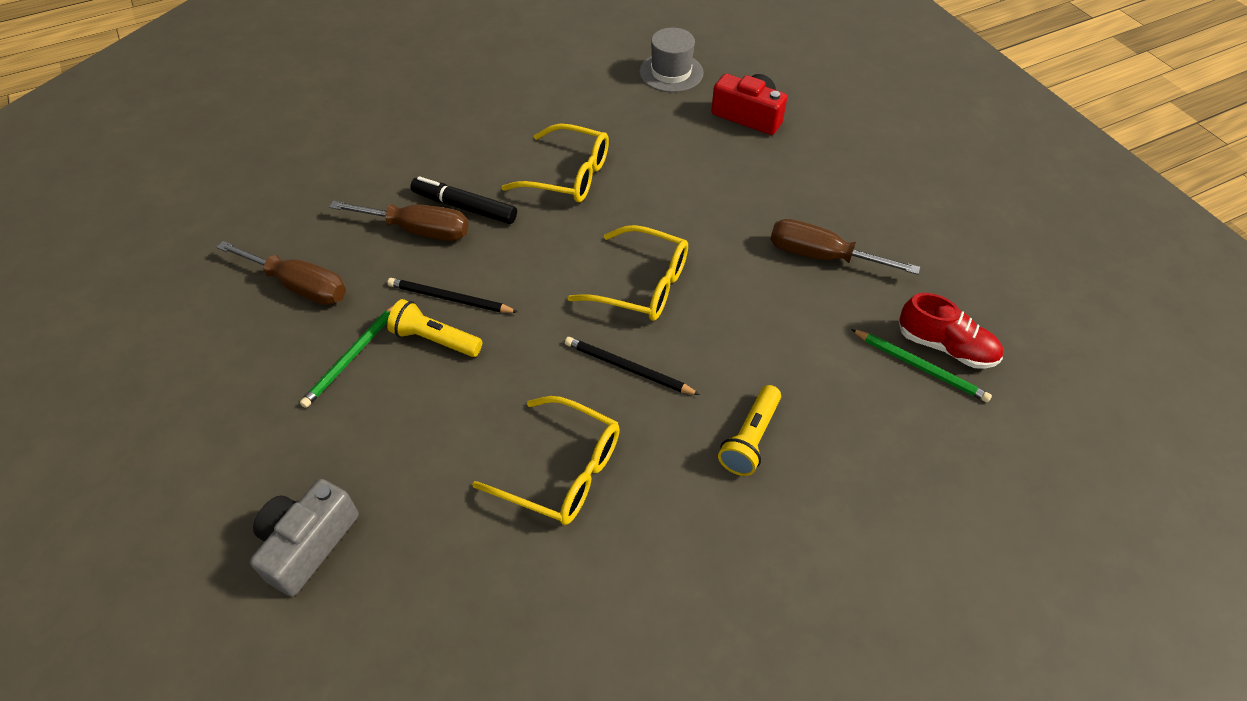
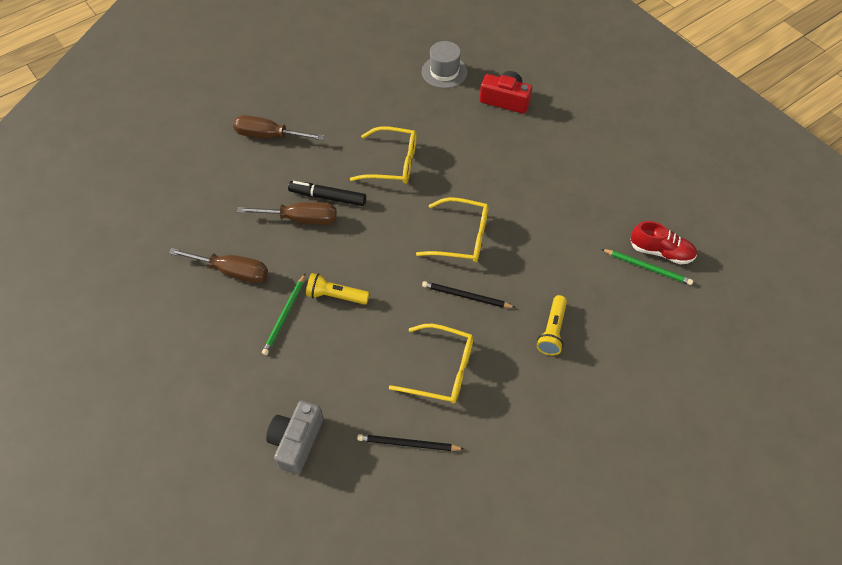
camera: 10 degrees left, 5 degrees up
black pencil [387,278,518,313] -> black pencil moved to [357,434,464,451]
brown screwdriver [770,219,920,275] -> brown screwdriver moved to [233,115,324,140]

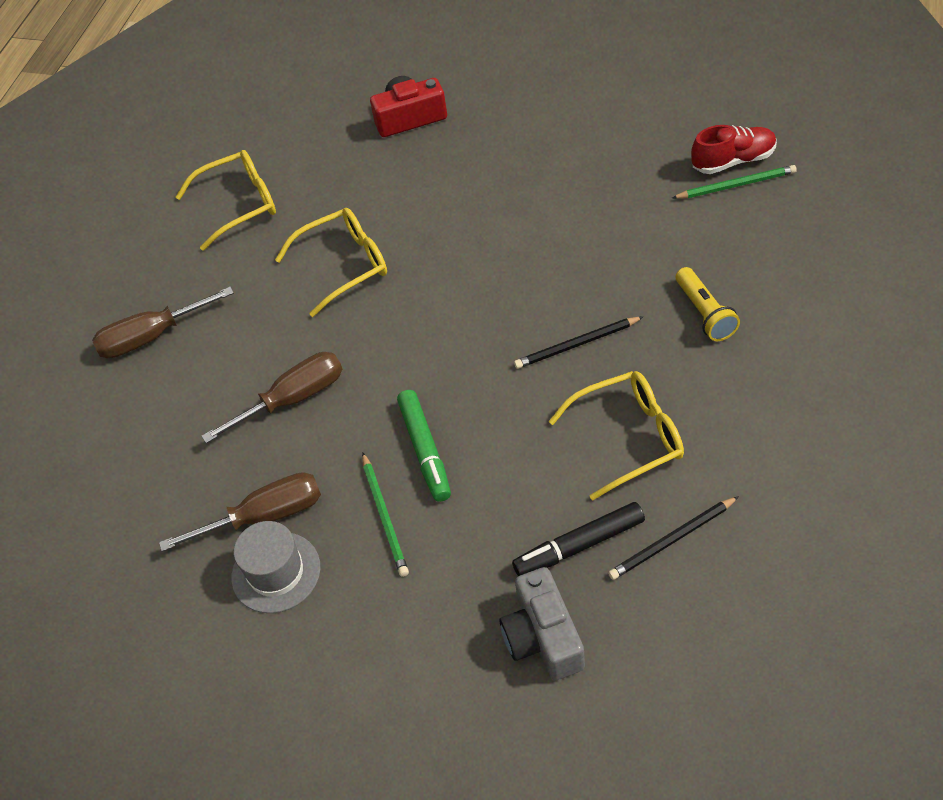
camera: 30 degrees left, 5 degrees down
black marker [288,181,366,206] -> black marker moved to [512,502,645,576]
yellow flashlight [306,273,370,305] -> green marker [397,390,451,502]
yellow glasses [416,197,489,262] -> yellow glasses moved to [176,150,276,251]
grey hat [422,41,468,88] -> grey hat moved to [231,521,320,613]

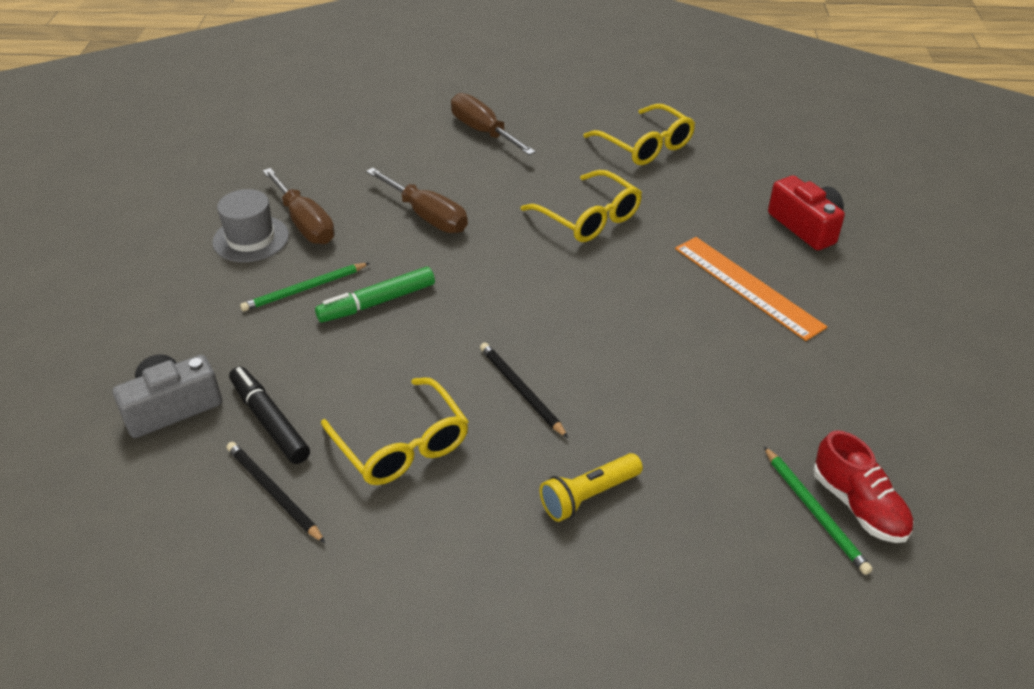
camera: 70 degrees right, 10 degrees down
none -> orange ruler [675,237,827,341]

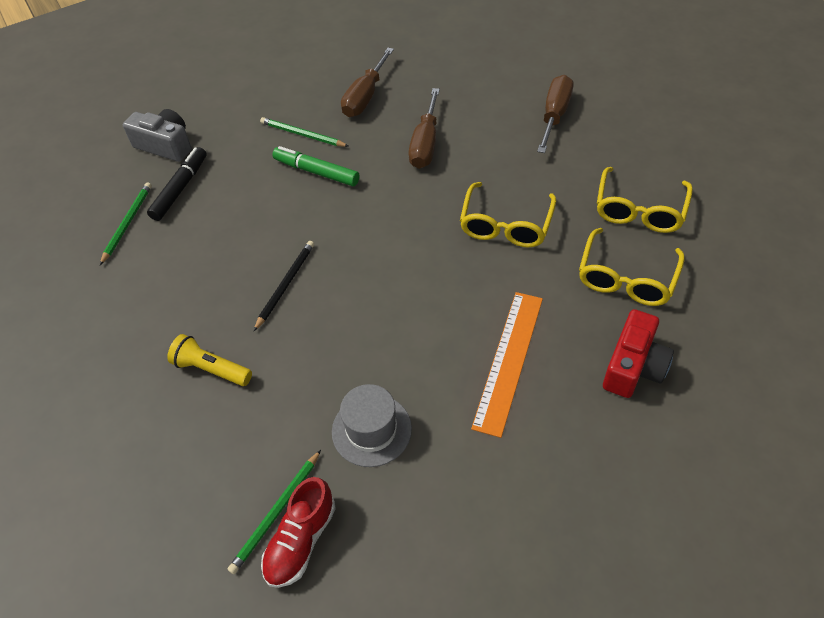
camera: 60 degrees right, 10 degrees up
grey hat [212,189,289,262] -> grey hat moved to [332,384,412,467]
black pencil [227,442,325,543] -> green pencil [100,182,152,265]
yellow glasses [321,377,469,485] -> yellow glasses moved to [579,228,685,306]

